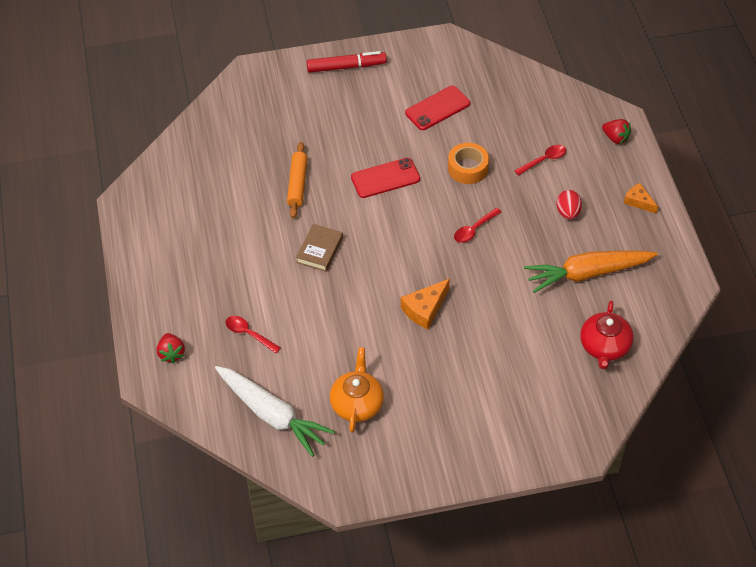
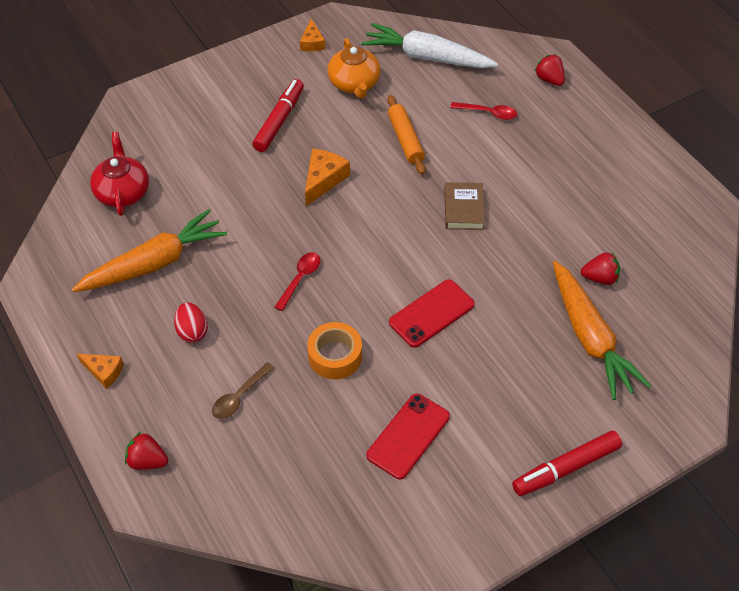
camera: 160 degrees right, 0 degrees up
orange rolling pin [287,142,308,218] -> orange rolling pin moved to [387,95,426,175]
red spoon [514,145,566,176] -> brown spoon [212,362,274,419]
none -> red marker [252,79,304,152]
none -> orange cheese [300,19,326,51]
none -> orange carrot [553,261,651,400]
none -> red strawberry [581,252,620,285]

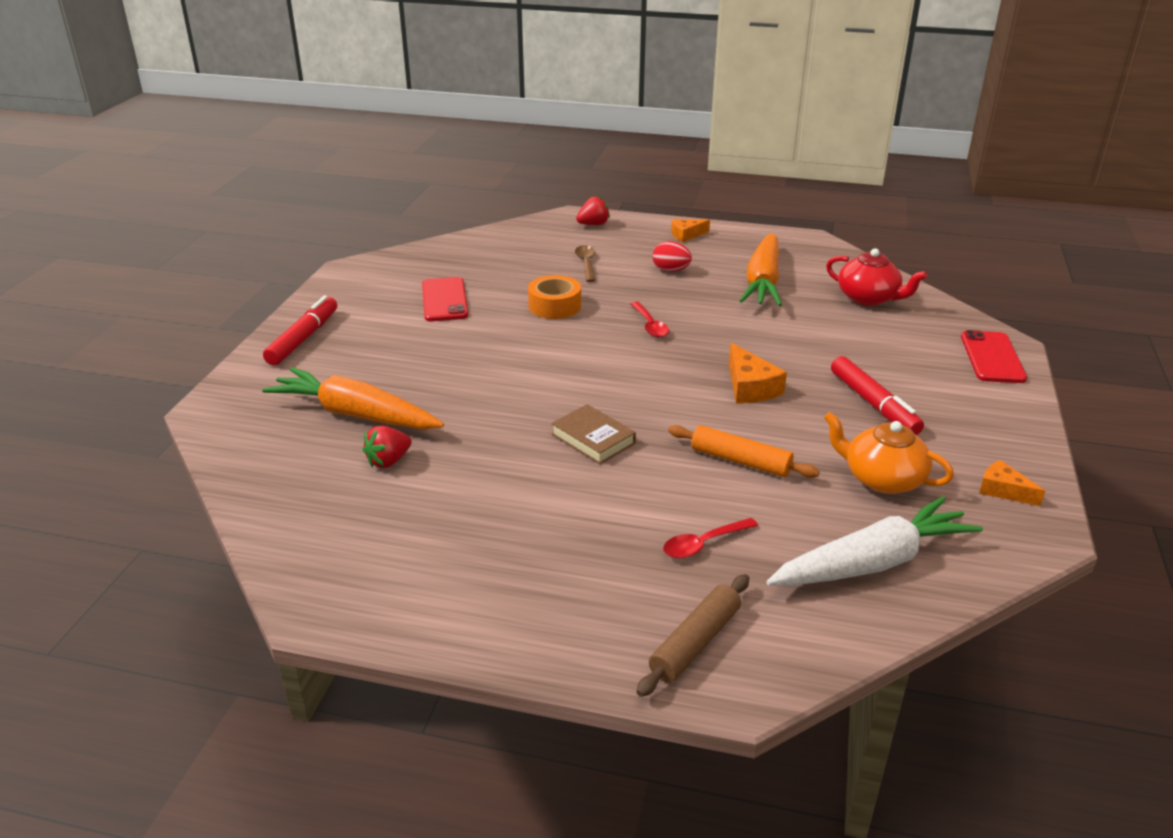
camera: 135 degrees right, 20 degrees down
red phone [389,280,475,348] -> red phone moved to [961,330,1027,383]
red strawberry [534,54,565,86] -> brown rolling pin [637,574,749,697]

